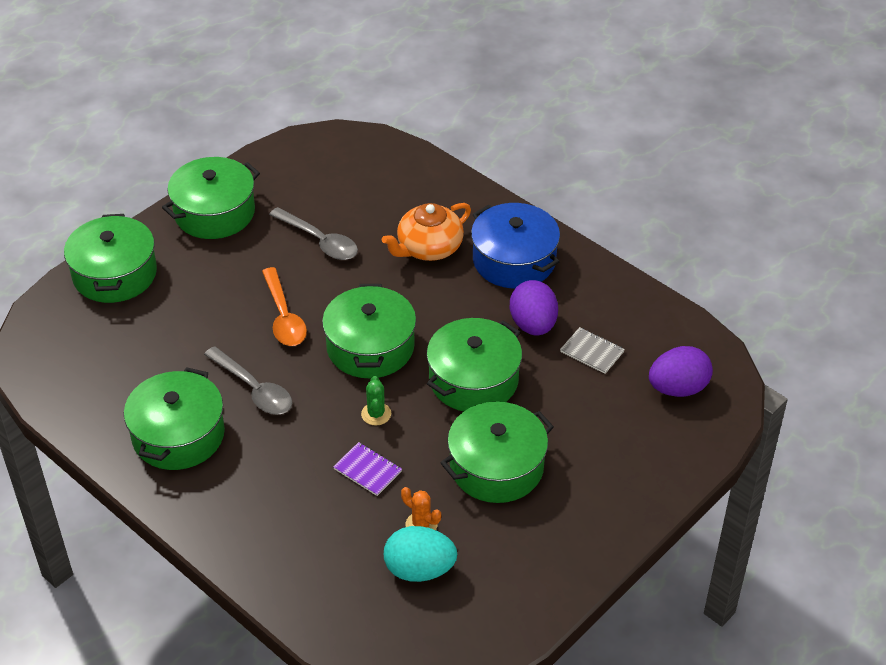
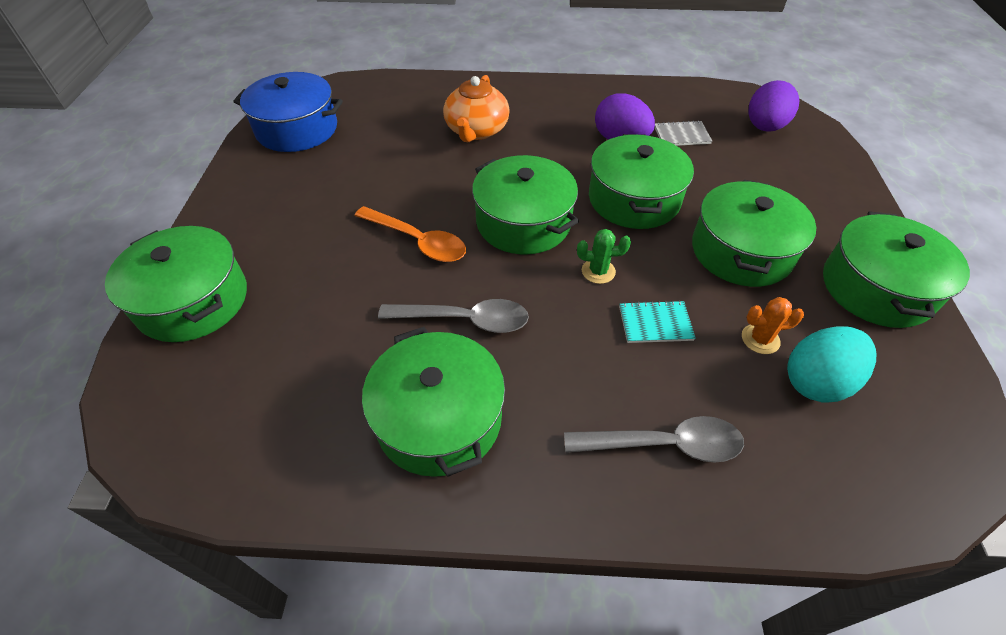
camera: 40 degrees left, 5 degrees up
green pot [162,157,260,239] -> green pot moved to [823,211,970,328]
grey spoon [269,207,358,260] -> grey spoon moved to [564,416,744,463]
purple notebook [333,442,402,496] -> turquoise notebook [619,300,696,343]
green cactus [361,376,391,426] -> green cactus turned 45 degrees counterclockwise [577,229,631,284]
blue pot [471,203,560,288] -> blue pot moved to [233,72,343,152]

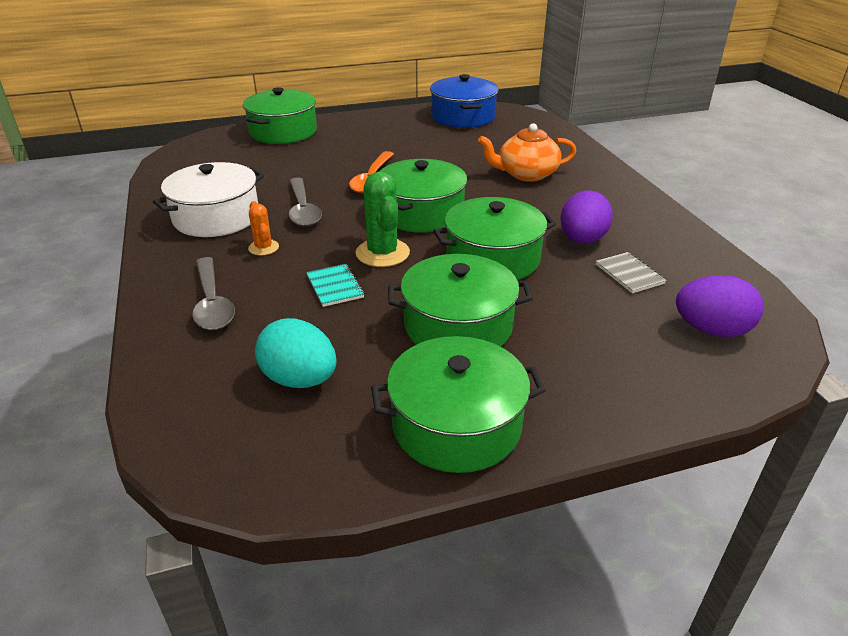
camera: 70 degrees right, 15 degrees down
green pot [362,327,505,477] -> white pot [153,162,264,237]
green cactus [577,229,631,284] -> green cactus [356,172,410,267], size x1.76
orange cactus [742,297,804,354] -> orange cactus moved to [248,201,279,255]

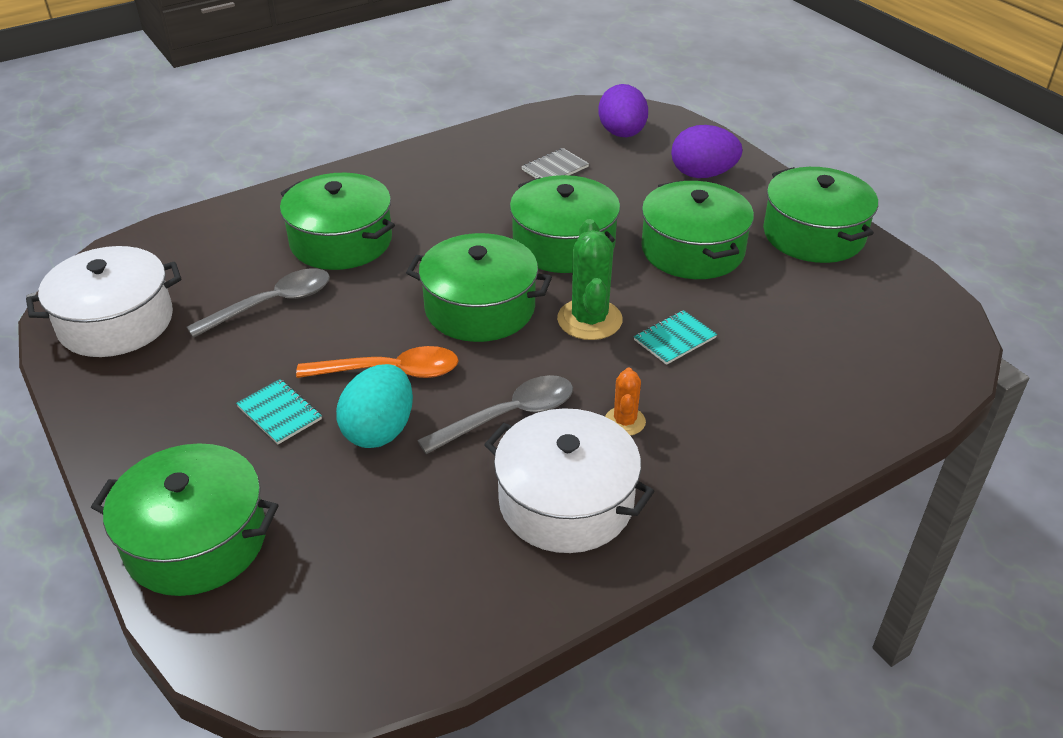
camera: 105 degrees left, 5 degrees up
grey spoon [192,257,235,330] -> grey spoon moved to [186,268,330,338]
orange cactus [248,201,279,255] -> orange cactus turned 45 degrees counterclockwise [605,368,646,436]
turquoise egg [255,318,337,388] -> turquoise egg moved to [336,364,413,448]
green cactus [356,172,410,267] -> green cactus turned 60 degrees counterclockwise [557,219,623,340]
blue pot [430,74,499,128] -> white pot [26,246,181,357]
orange teapot [478,123,576,182] -> green pot [280,173,395,270]
purple egg [561,191,613,244] -> purple egg moved to [671,125,743,178]
none -> turquoise notebook [236,379,322,444]

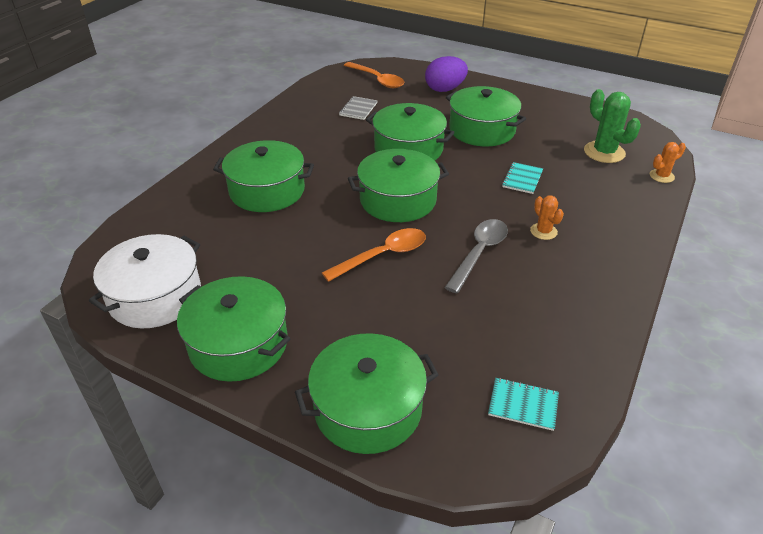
camera: 30 degrees left, 0 degrees up
grey spoon [186,268,330,338] -> none
turquoise notebook [236,379,322,444] -> turquoise notebook moved to [488,378,559,431]
turquoise egg [336,364,413,448] -> none
white pot [484,408,654,553] -> none
green cactus [557,219,623,340] -> green cactus moved to [584,89,641,163]
purple egg [598,84,648,137] -> orange spoon [344,62,404,88]
green pot [763,167,878,263] -> green pot moved to [177,276,291,382]
none -> orange cactus [650,142,686,183]

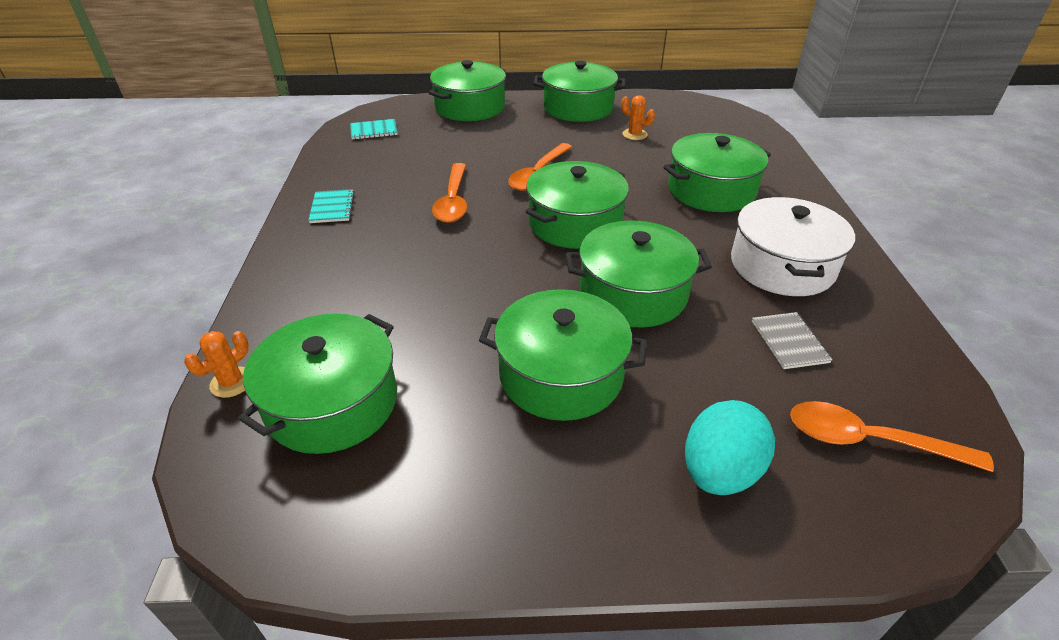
camera: 150 degrees right, 0 degrees up
white pot [89,234,201,328] -> white pot moved to [731,197,855,296]
purple egg [425,56,468,92] -> turquoise egg [685,400,775,495]
grey spoon [444,219,508,293] -> orange spoon [432,163,467,223]
turquoise notebook [502,162,543,194] -> turquoise notebook moved to [308,189,355,223]
orange cactus [530,196,564,240] -> orange cactus moved to [621,95,655,140]
green cactus [584,89,641,163] -> green pot [238,314,397,454]

